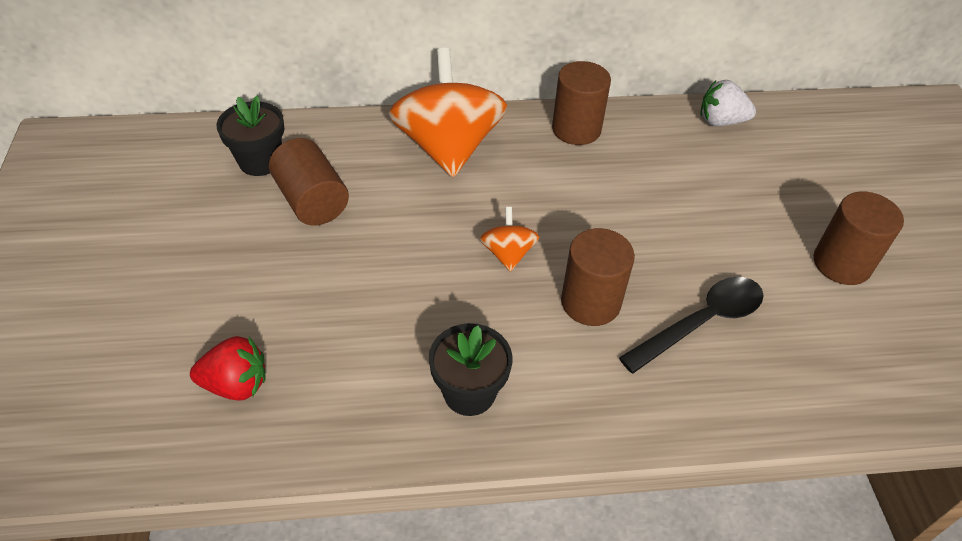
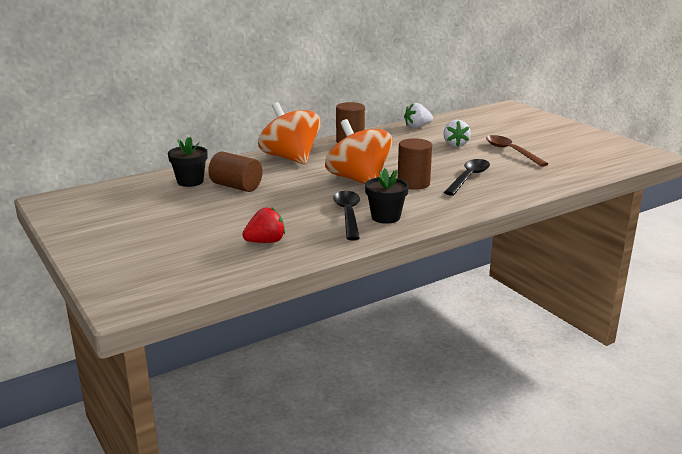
camera: 25 degrees left, 25 degrees down
orange spinning top [479,207,539,272] -> orange spinning top [325,119,393,184], size x2.17
brown cylinder [814,192,904,285] -> brown spoon [486,135,548,167]
none -> black spoon [333,191,360,241]
none -> white strawberry [443,120,471,147]

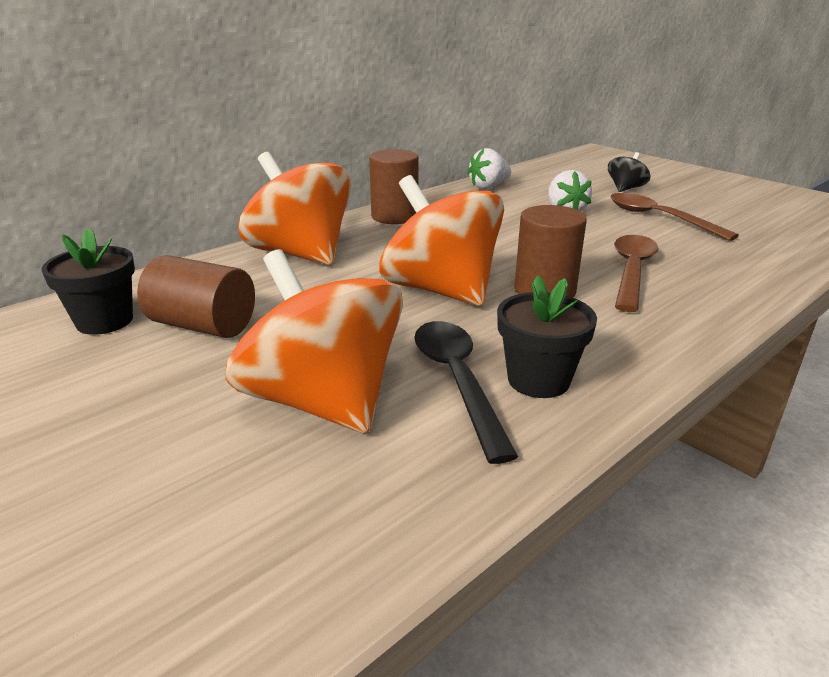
camera: 10 degrees left, 5 degrees up
red strawberry [242,207,285,243] -> none
black spoon [444,159,490,196] -> brown spoon [614,235,659,312]
none -> orange spinning top [225,249,403,434]
none -> black spinning top [608,152,650,192]

